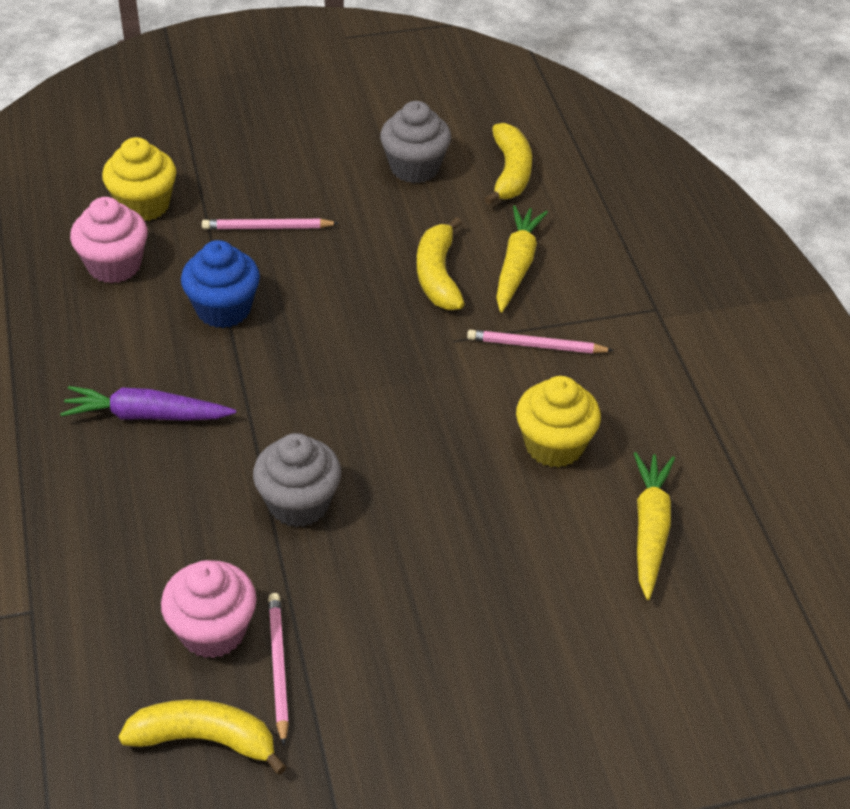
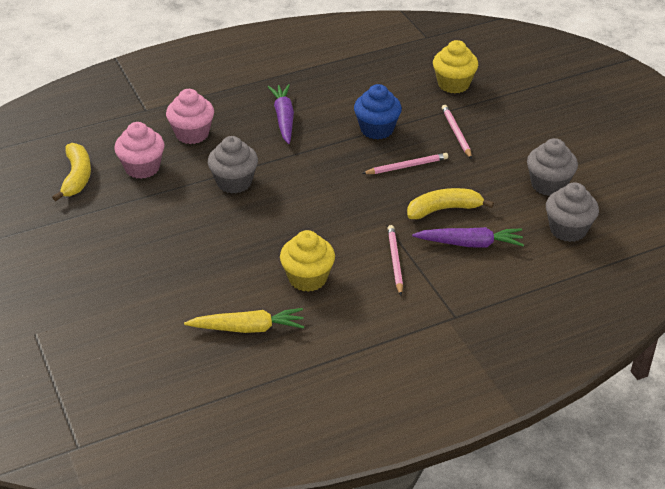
camera: 80 degrees right, 5 degrees down
pink cupcake [70,197,148,283] -> pink cupcake moved to [166,89,214,144]
pink pencil [268,593,289,746] -> pink pencil moved to [362,153,448,174]
yellow banana [485,123,532,205] -> grey cupcake [546,182,599,242]
yellow carrot [496,206,548,312] -> purple carrot [412,227,524,248]

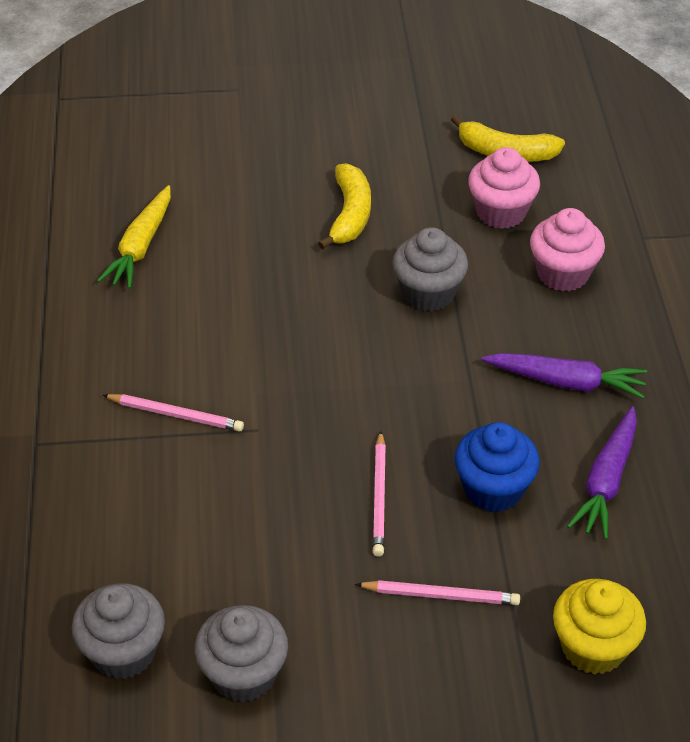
camera: 110 degrees right, 5 degrees up
yellow cupcake [280,230,335,292] -> none
yellow banana [407,188,494,219] -> yellow banana moved to [318,163,371,250]
purple carrot [412,227,524,248] -> purple carrot moved to [567,406,637,539]

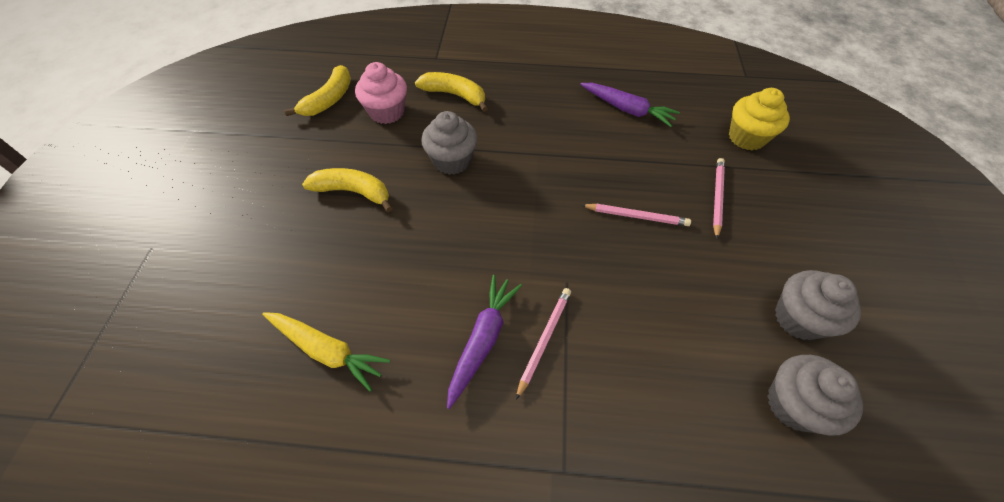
camera: 80 degrees left, 10 degrees up
blue cupcake [454,422,540,512] -> none
purple carrot [482,353,647,398] -> purple carrot moved to [447,275,522,409]
pink cupcake [530,208,605,291] -> yellow banana [415,72,488,112]

